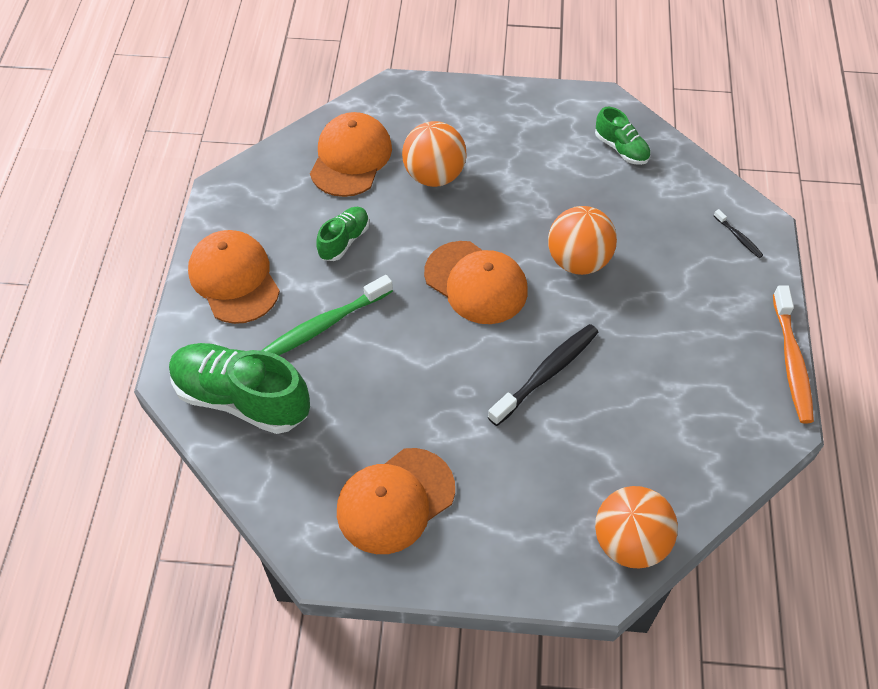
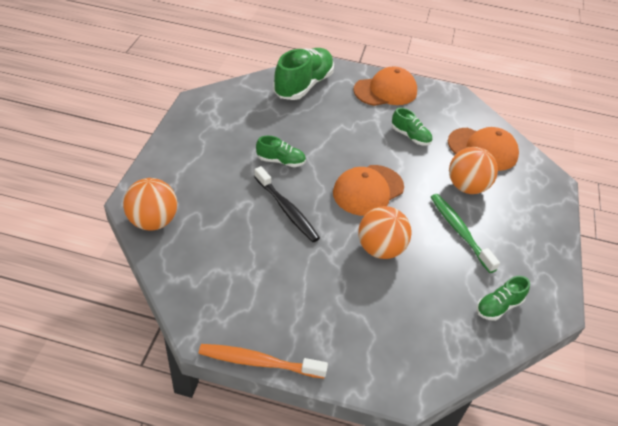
camera: 95 degrees right, 10 degrees down
green toothbrush [261,275,393,356] -> green toothbrush moved to [431,194,500,273]
orange cap [337,448,455,554] -> none
black toothbrush [714,209,763,258] -> none
none -> green shoe [256,136,306,167]

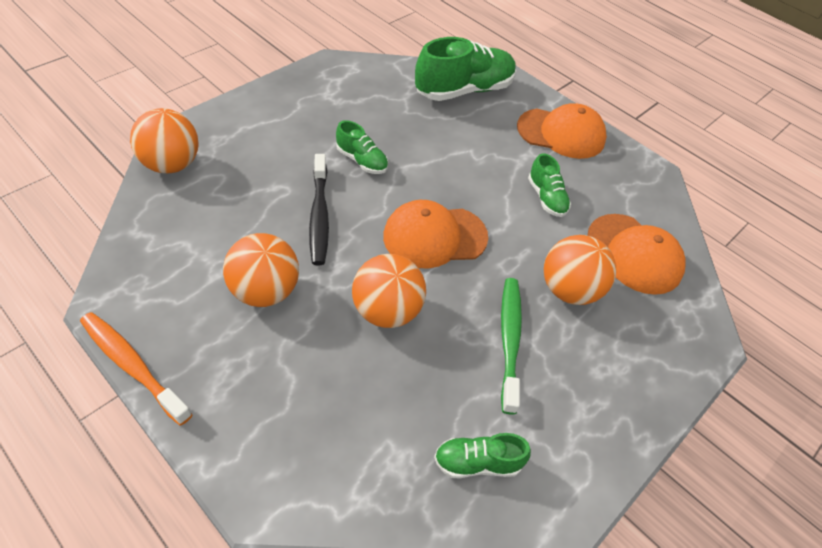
camera: 30 degrees right, 5 degrees up
none -> orange ball [223,233,299,307]

